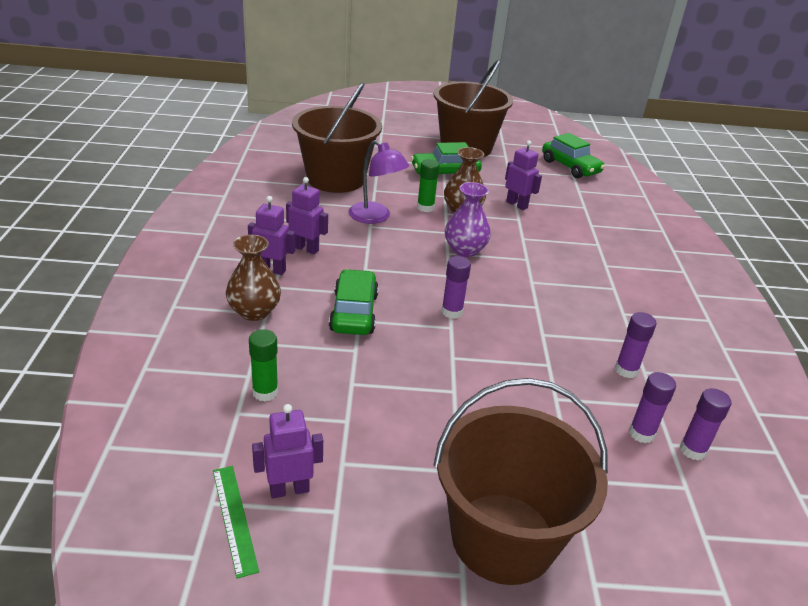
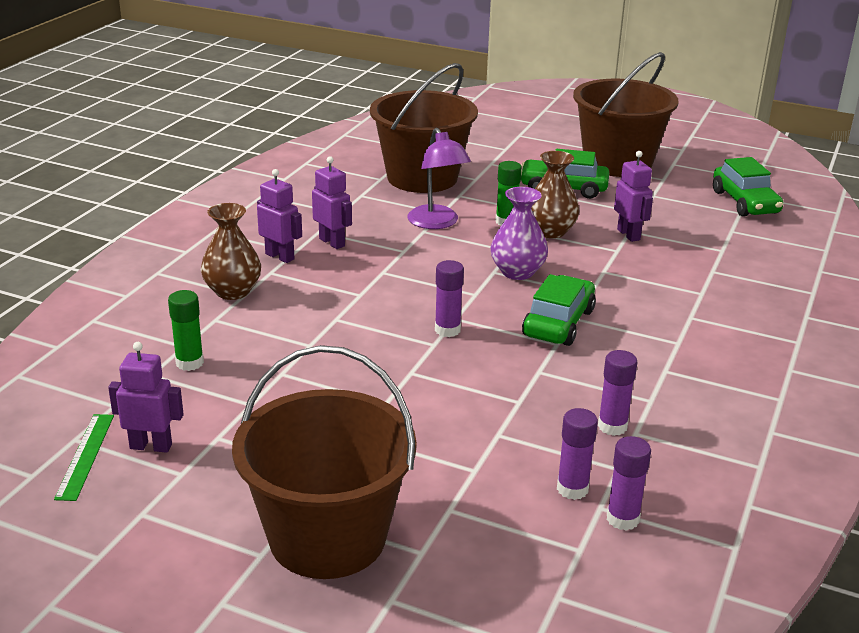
camera: 25 degrees right, 5 degrees down
green car [329,269,379,335] -> green car moved to [522,274,596,346]

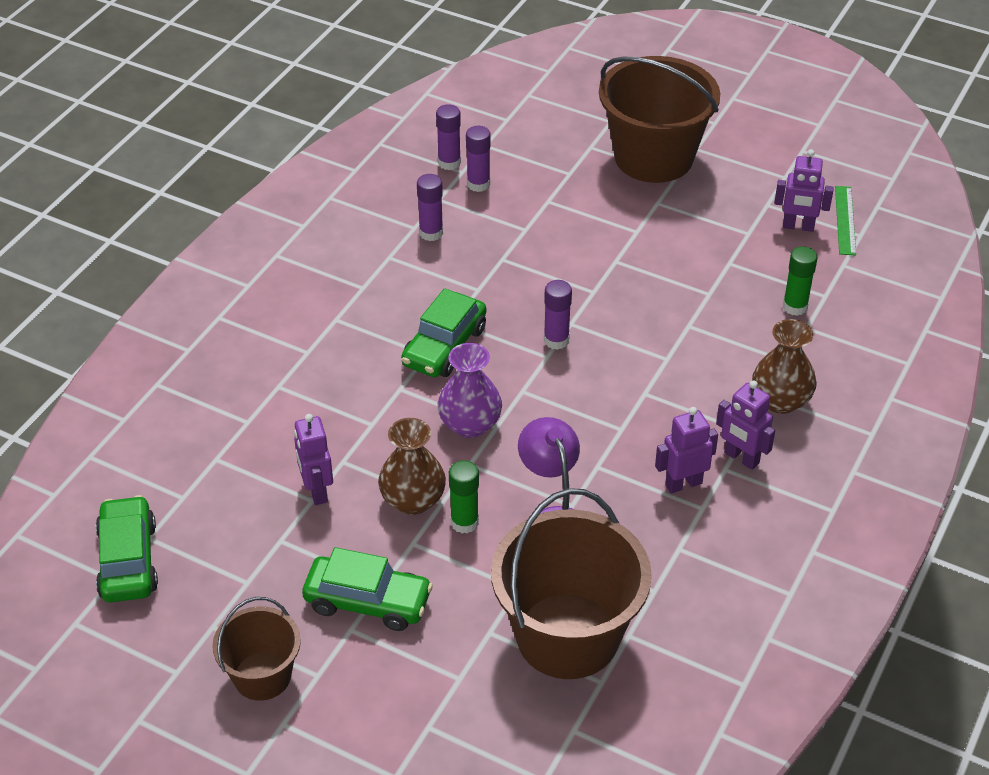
camera: 175 degrees left, 15 degrees up
purple robot [312,156,352,249] -> purple robot turned 105 degrees clockwise [655,407,718,494]
brown bucket [573,52,679,177] -> brown bucket [212,597,301,701], size x0.55

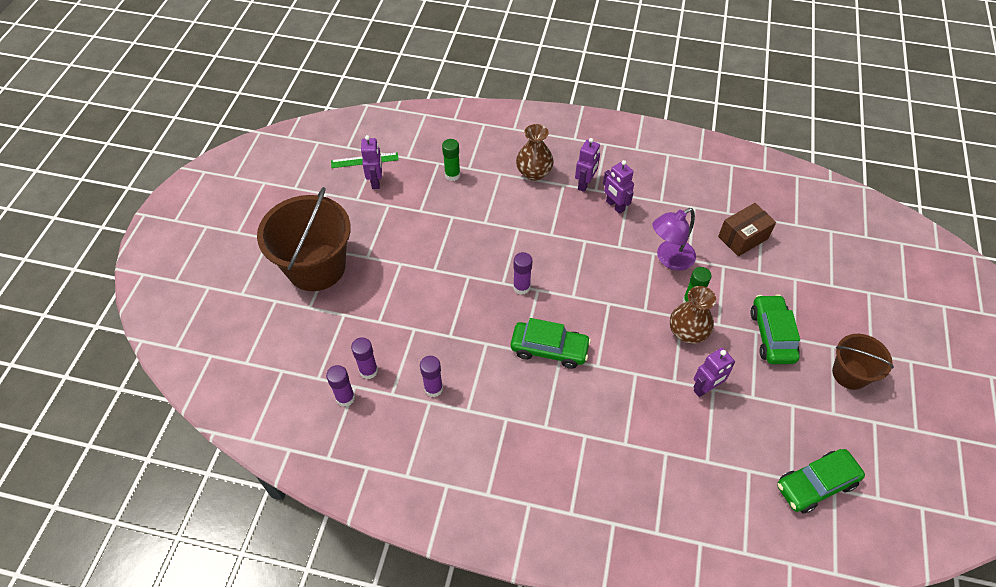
camera: 105 degrees left, 10 degrees up
purple vase [438,343,502,438] -> none
brown bucket [491,488,652,679] -> brown box [718,203,776,256]

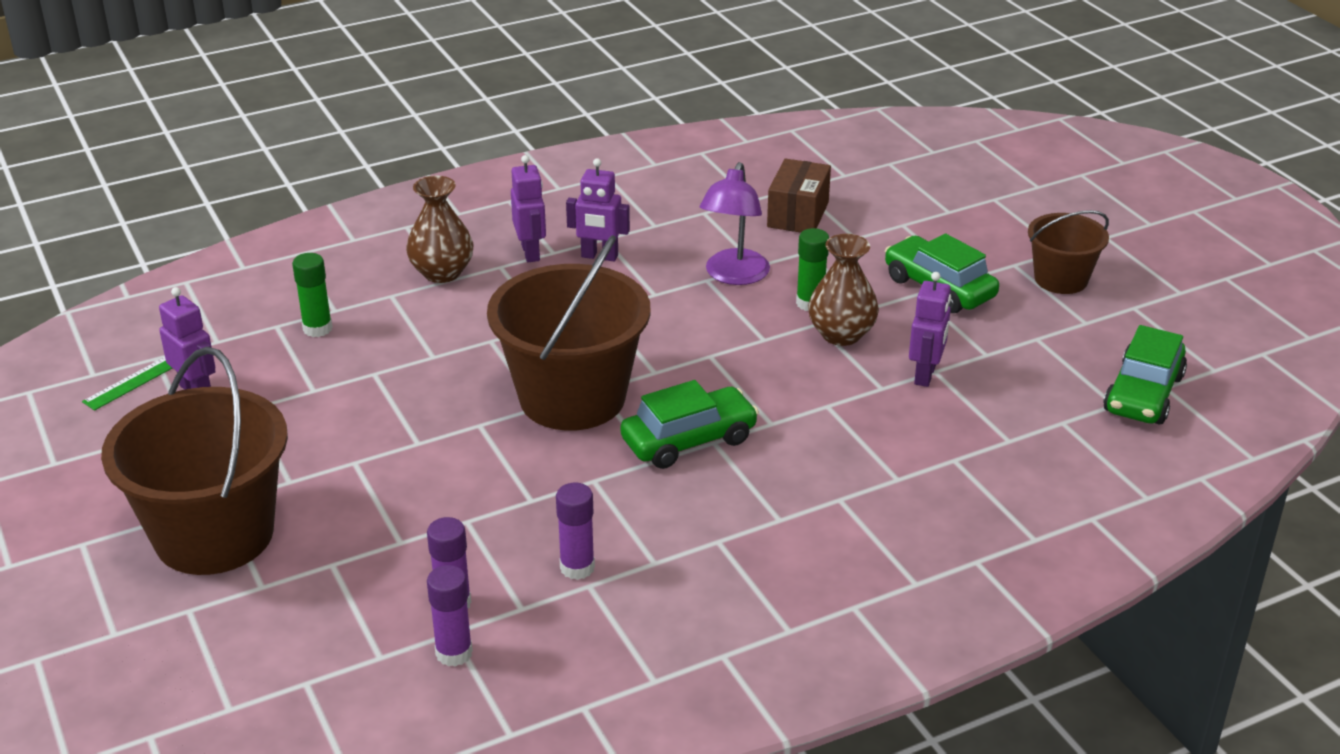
camera: 40 degrees left, 20 degrees down
purple glue stick [513,252,532,295] -> brown bucket [487,235,650,431]

